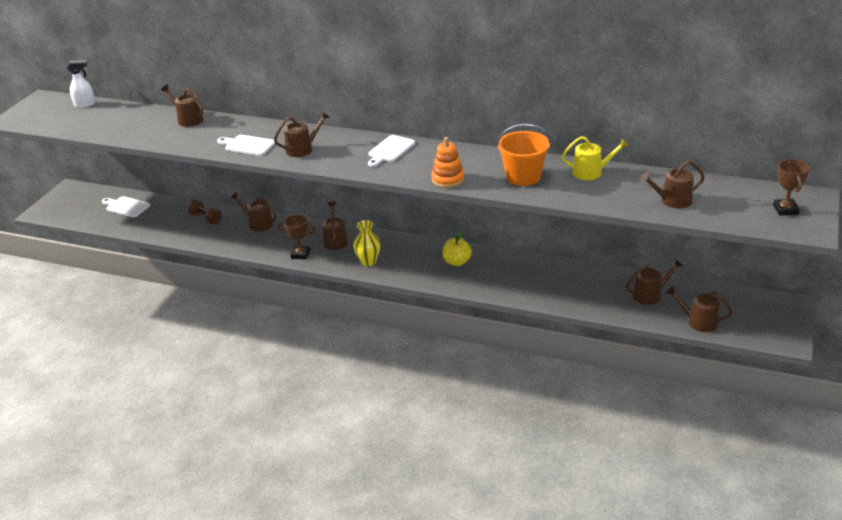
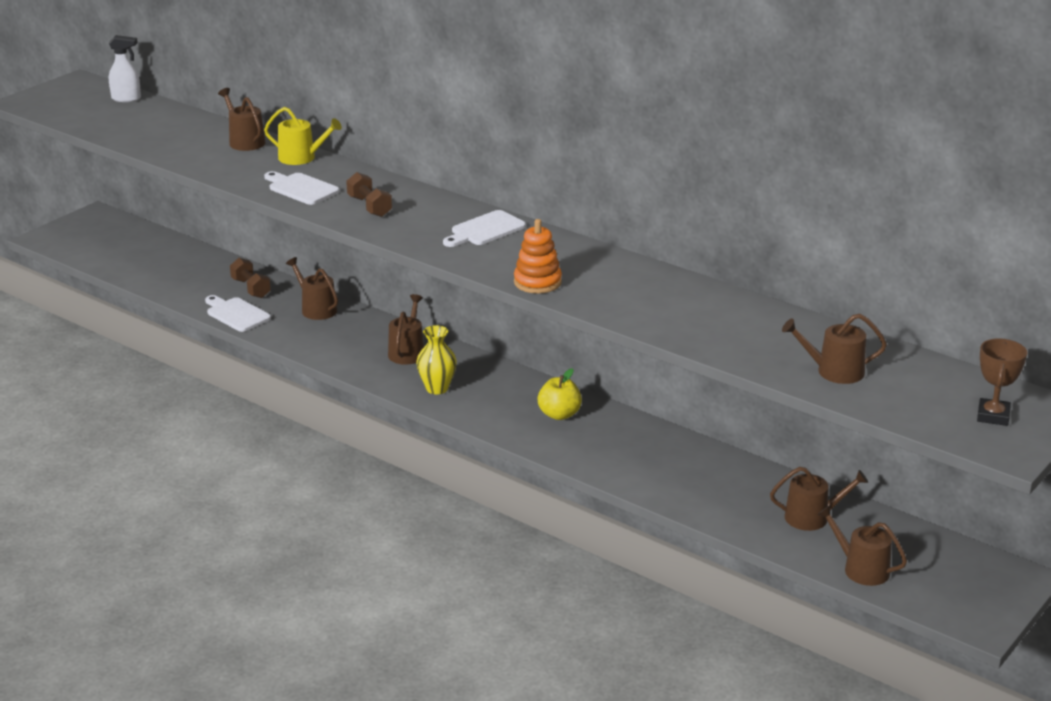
camera: 15 degrees right, 5 degrees down
white cutting board [102,196,150,217] -> white cutting board moved to [205,295,271,332]
brown watering can [274,111,330,157] -> brown dumbbell [346,172,392,217]
brown trophy [278,214,315,260] -> none
orange bucket [496,124,551,186] -> none
yellow watering can [562,136,629,180] -> yellow watering can moved to [264,107,342,165]

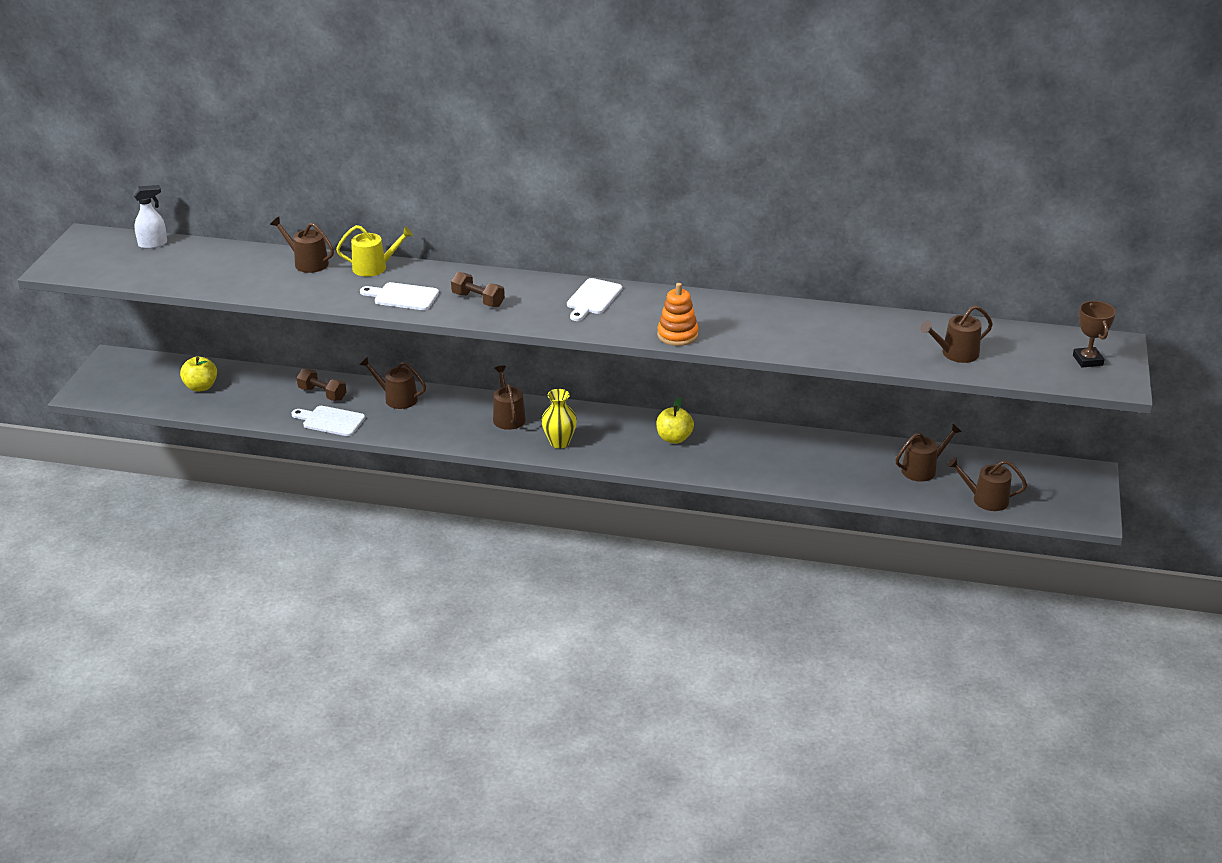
camera: 25 degrees left, 5 degrees up
none -> yellow apple [180,356,217,392]

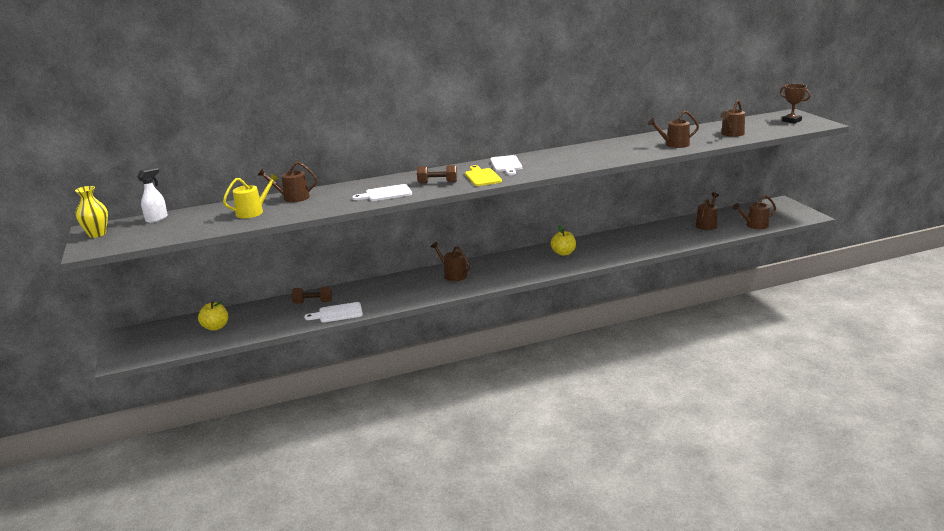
camera: 30 degrees left, 10 degrees down
yellow watering can [336,225,413,277] -> yellow watering can moved to [223,173,279,218]
brown watering can [360,357,426,409] -> brown watering can moved to [648,111,699,148]
yellow vase [541,389,577,448] -> yellow vase moved to [75,186,108,238]
orange stacking toy [657,283,699,346] -> none
none -> yellow cutting board [465,165,502,186]

